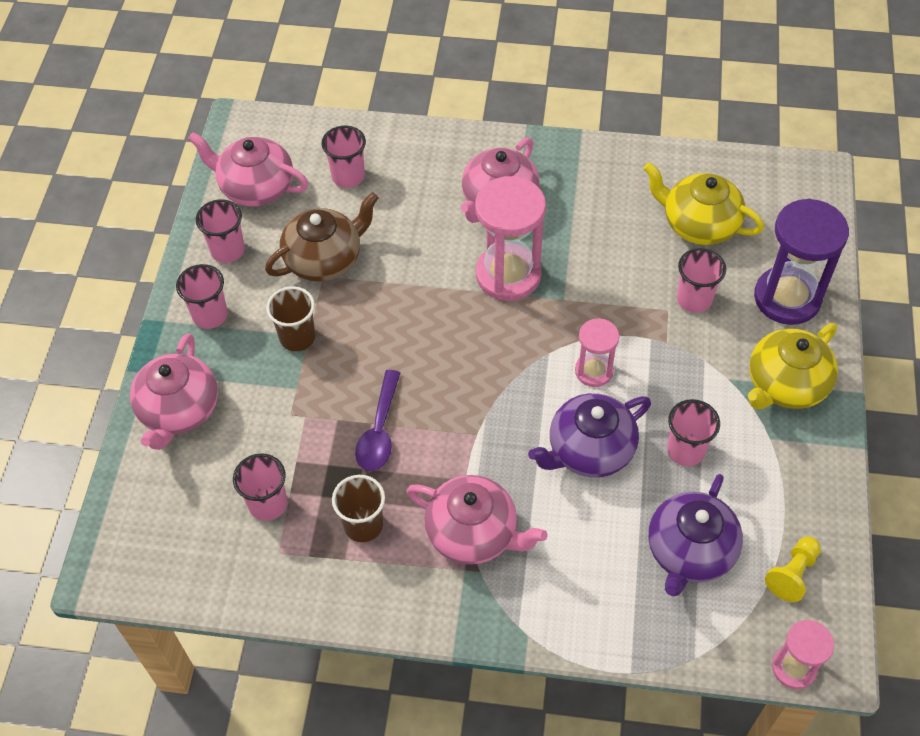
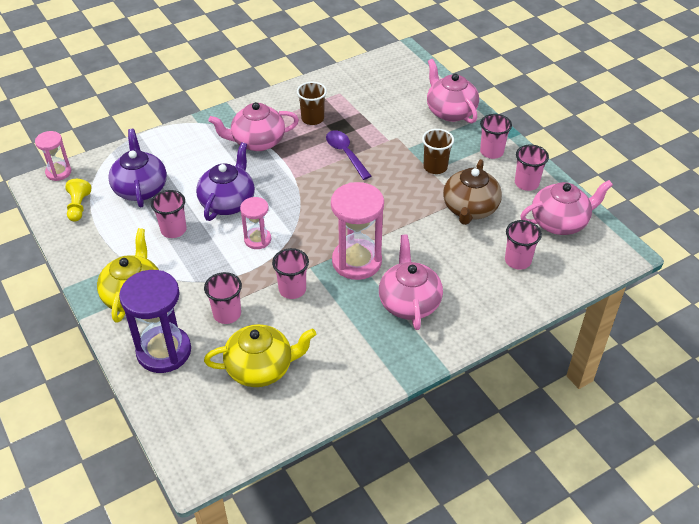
camera: 140 degrees right, 10 degrees down
pink cup [233,453,287,521] -> pink cup moved to [272,248,309,299]

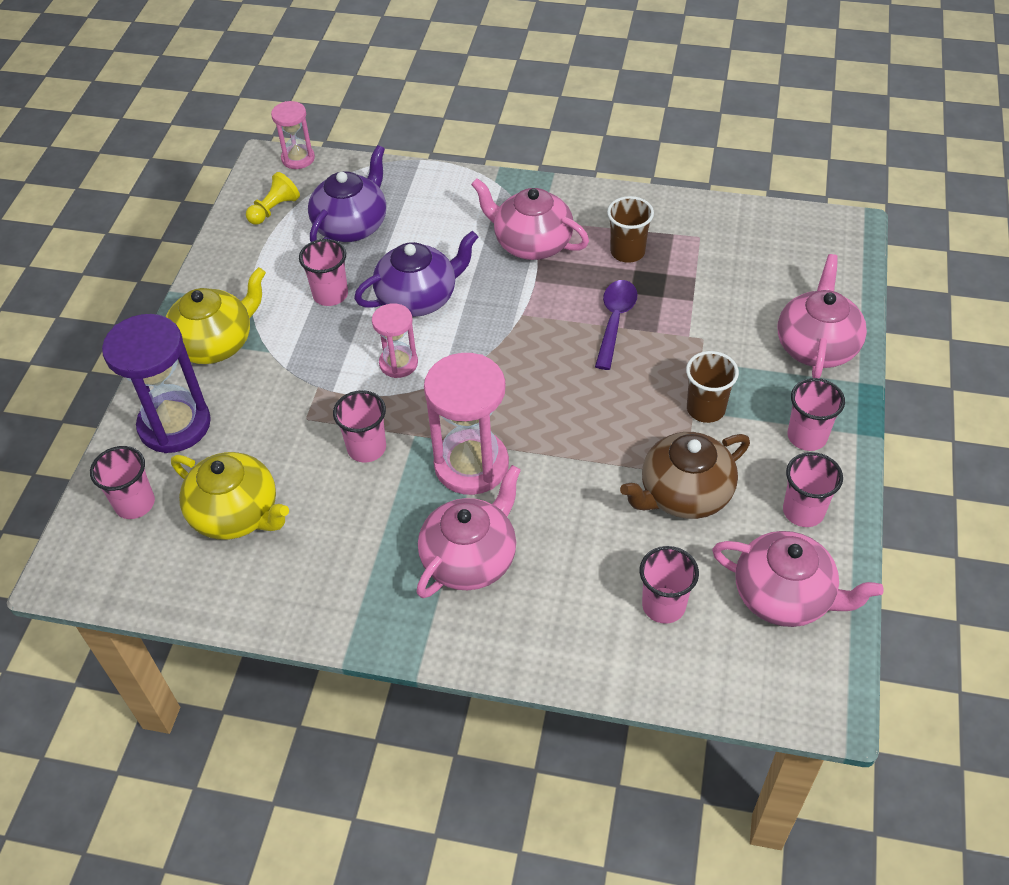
camera: 45 degrees right, 5 degrees up
pink cup [204,272,242,324] -> pink cup moved to [90,446,155,519]

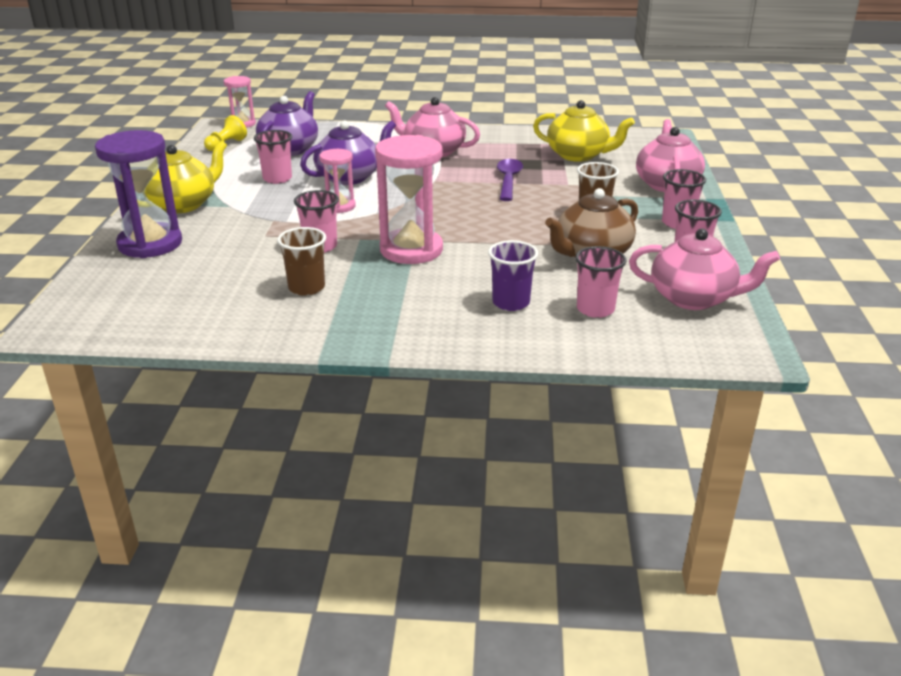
camera: 10 degrees left, 20 degrees down
pink cup [90,446,155,519] -> none
yellow teapot [171,452,289,540] -> yellow teapot moved to [533,100,635,162]
pink teapot [417,465,521,598] -> none
brown cup [607,196,654,263] -> brown cup moved to [277,227,326,296]
none -> purple cup [488,240,538,311]

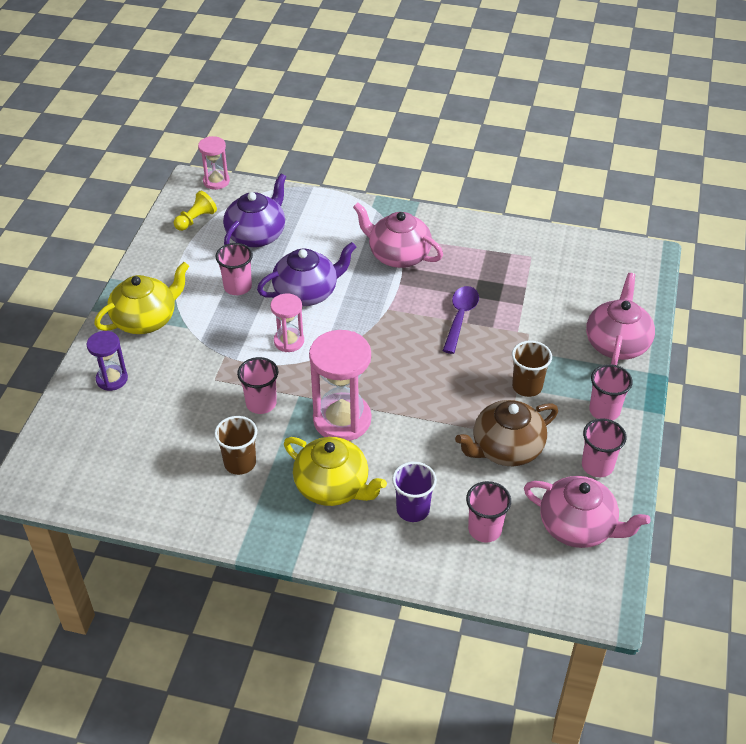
camera: 10 degrees right, 15 degrees up
purple hourglass [95,130,182,258] -> purple hourglass [87,331,128,391], size x0.56
yellow teapot [533,100,635,162] -> yellow teapot moved to [284,437,387,506]

